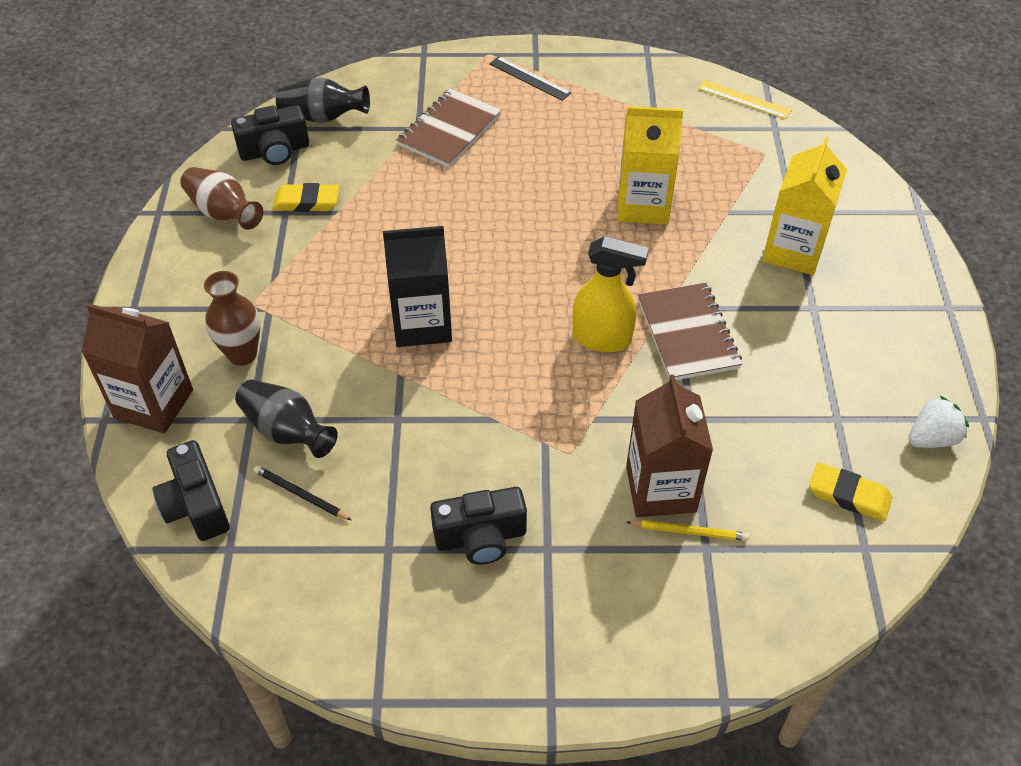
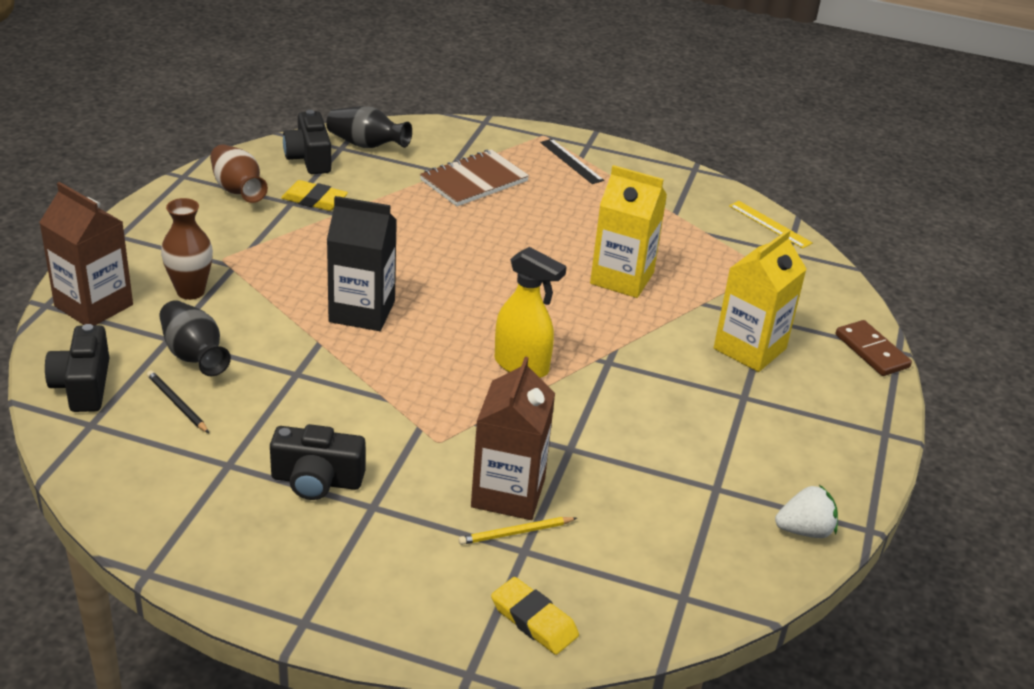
camera: 15 degrees right, 15 degrees down
black camera [231,105,309,165] -> black camera turned 75 degrees clockwise [283,110,332,174]
yellow pencil [626,520,749,541] -> yellow pencil turned 135 degrees clockwise [458,517,577,545]
brown notebook [638,283,742,380] -> none
yellow eraser [809,462,892,521] -> yellow eraser moved to [491,577,579,655]
none -> brown domino [836,320,912,376]

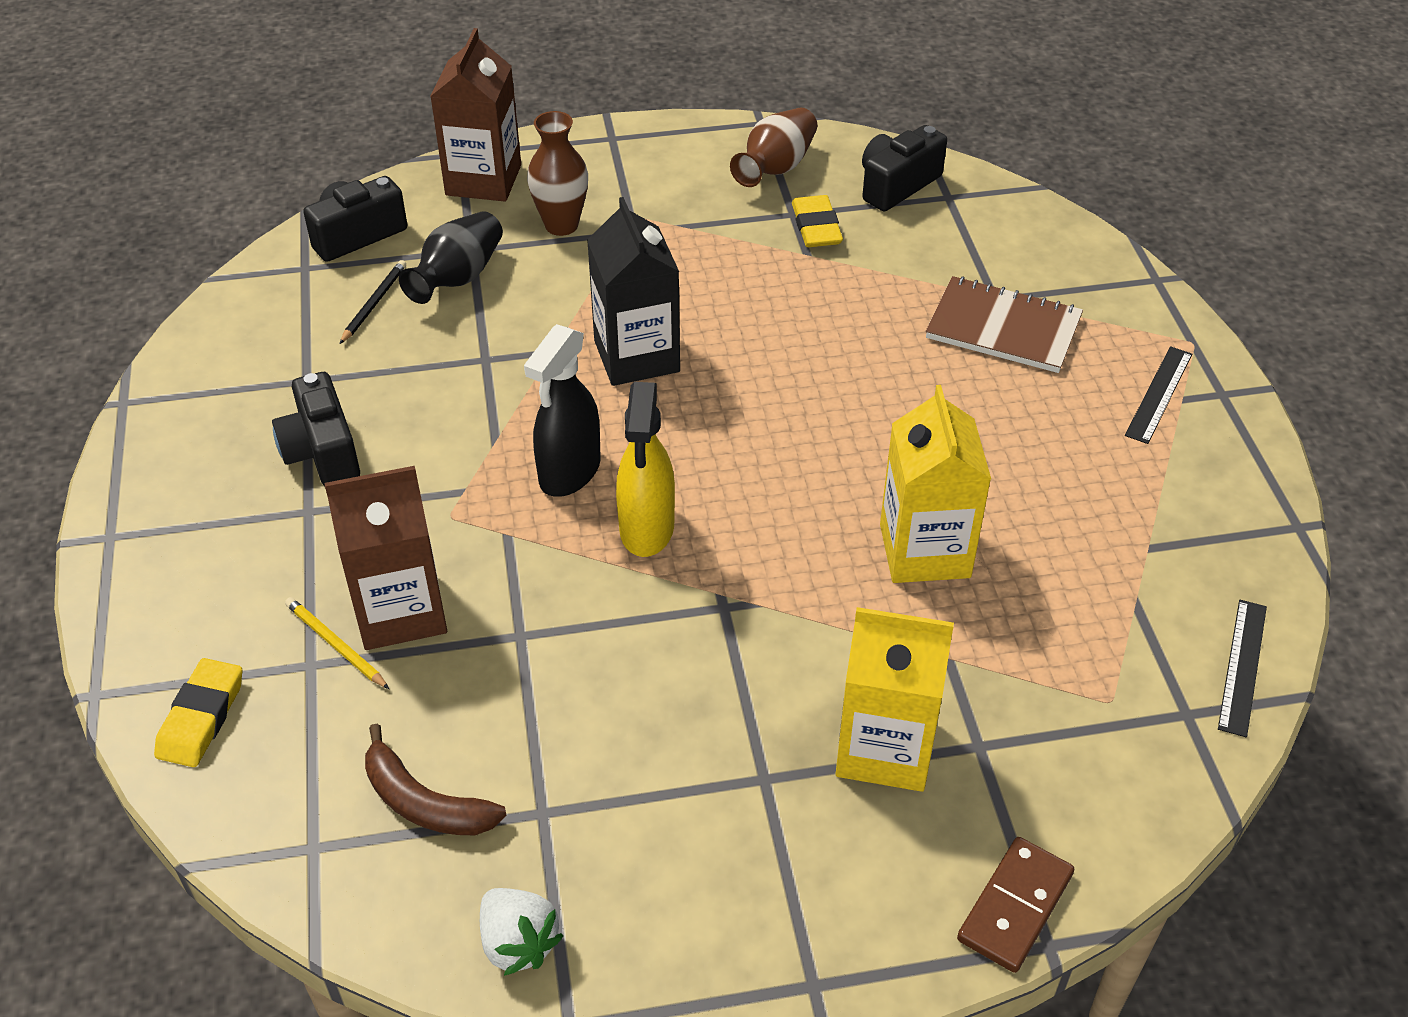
camera: 65 degrees right, 10 degrees up
black vase [326,106,412,148] -> none
yellow ruler [729,201,812,248] -> black ruler [1218,600,1267,737]
none -> brown banana [365,724,507,835]
none -> black spray bottle [524,324,601,497]

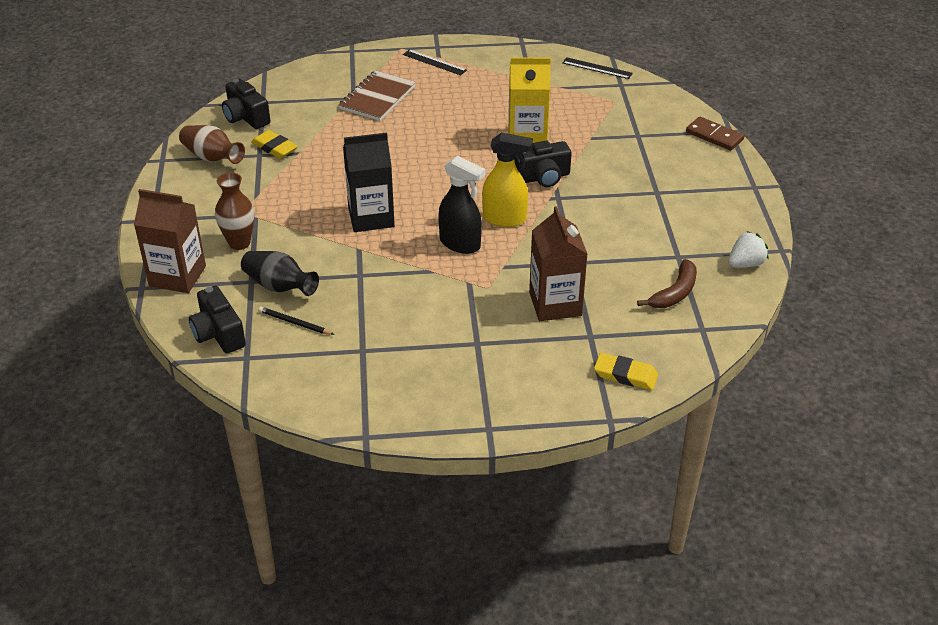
camera: 85 degrees left, 5 degrees down
black camera [272,372,360,486] -> black camera moved to [514,141,571,187]
yellow pencil [285,597,389,689] -> none
yellow eraser [792,195,843,247] -> yellow eraser turned 45 degrees clockwise [251,130,298,159]
yellow carton [836,607,954,792] -> none

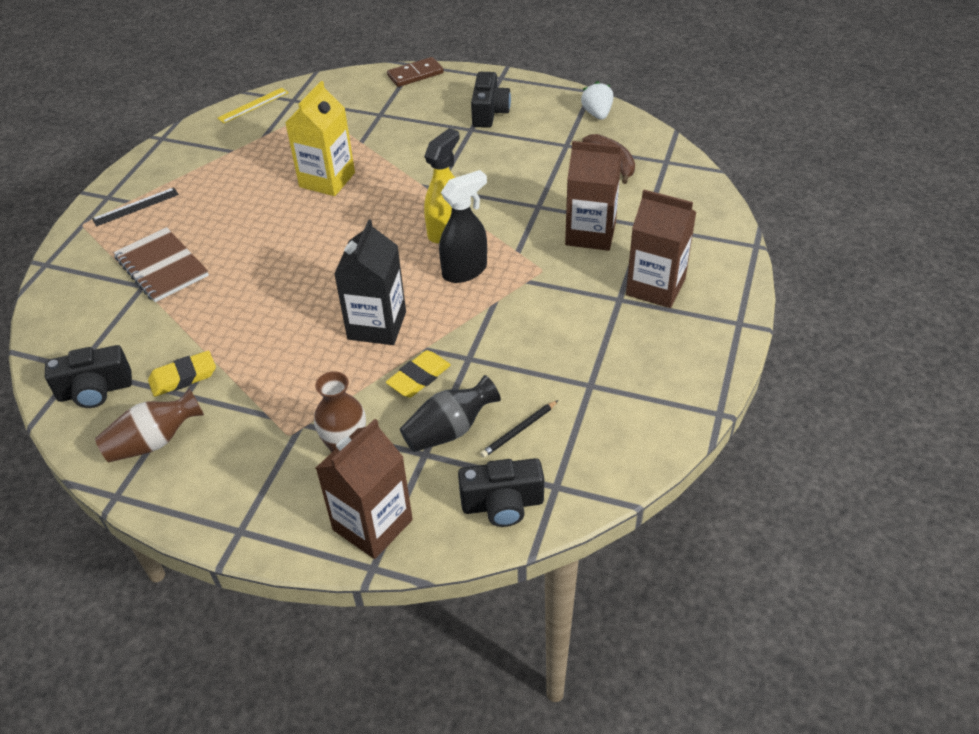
camera: 65 degrees left, 5 degrees up
black camera [514,141,571,187] -> black camera moved to [471,72,511,128]
black ruler [562,57,633,79] -> yellow ruler [217,88,289,123]
yellow eraser [594,353,658,390] -> yellow eraser moved to [386,350,451,397]
none -> brown carton [626,190,696,308]

